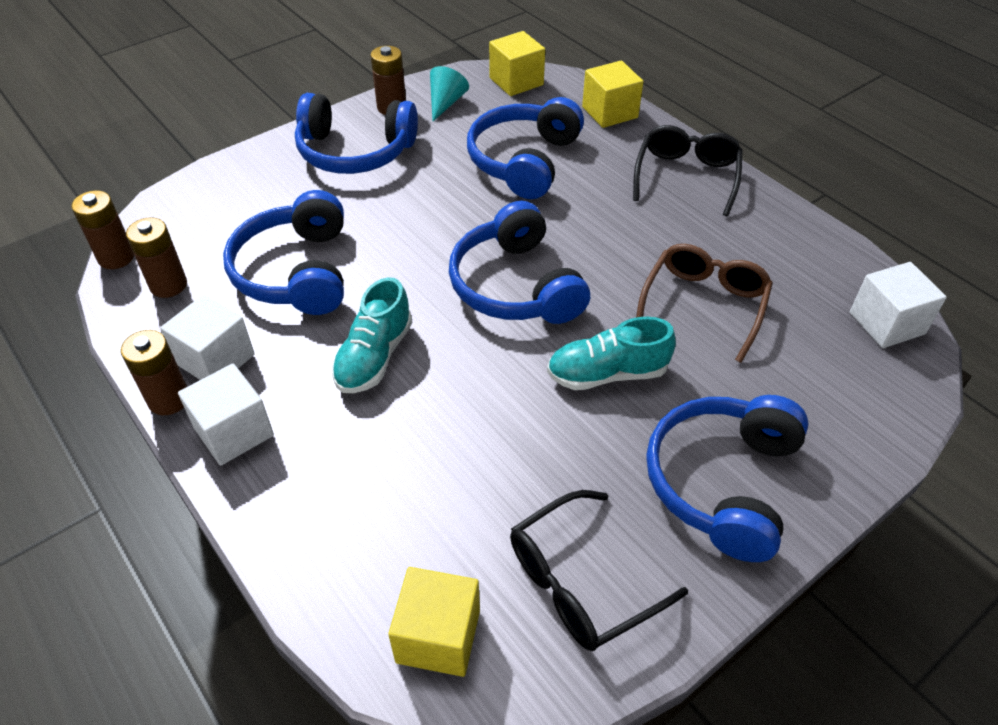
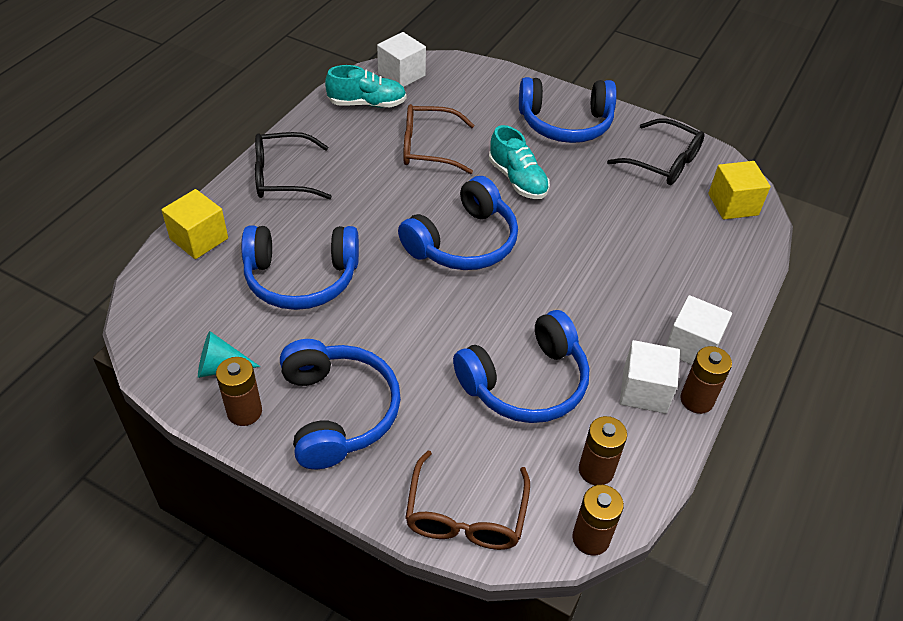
camera: 115 degrees left, 0 degrees up
turquoise shoe [332,277,412,393] -> turquoise shoe moved to [325,65,406,108]
yellow cube [489,31,545,96] -> none
none -> brown glasses [405,451,530,550]

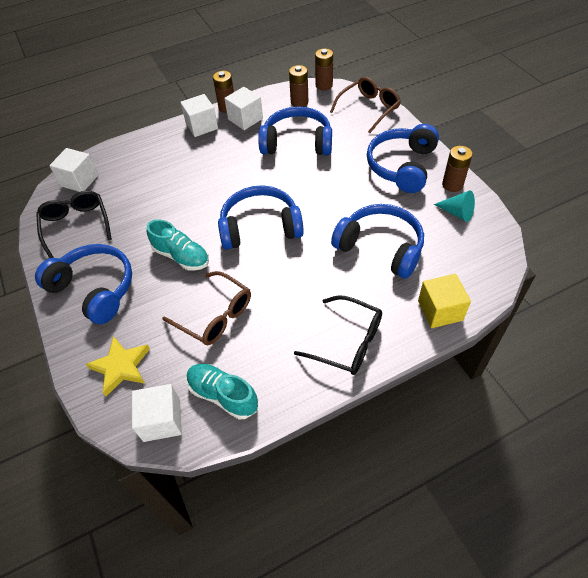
camera: 140 degrees left, 5 degrees up
turquoise shoe [489,125,550,199] -> turquoise shoe turned 120 degrees clockwise [147,219,209,271]
yellow cube [708,161,771,220] -> white cube [49,148,99,192]
none -> yellow star [86,336,150,396]

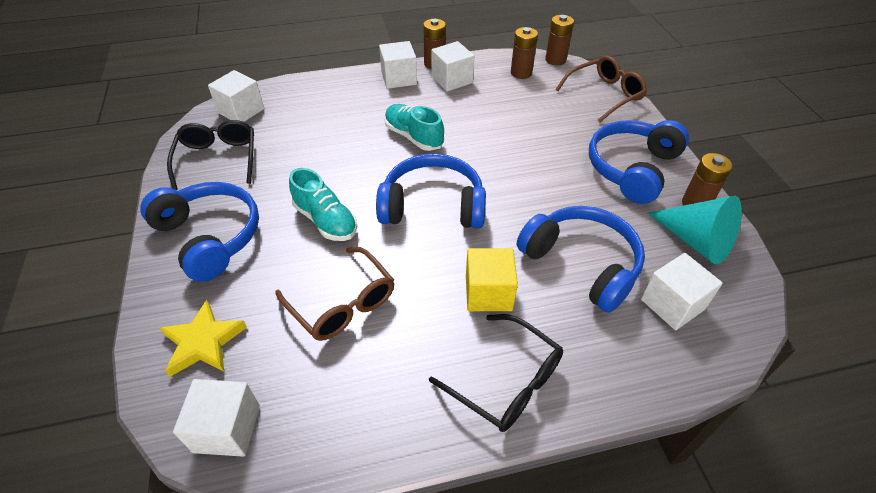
camera: 10 degrees right, 5 degrees down
turquoise shoe [187,364,258,420] -> turquoise shoe moved to [384,104,444,151]
blue headphones [258,107,332,155] -> none
yellow cube [418,274,471,328] -> yellow cube moved to [466,248,518,311]
turquoise cone [434,190,475,222] -> turquoise cone [648,196,742,265], size x1.62
none -> white cube [641,253,723,330]

